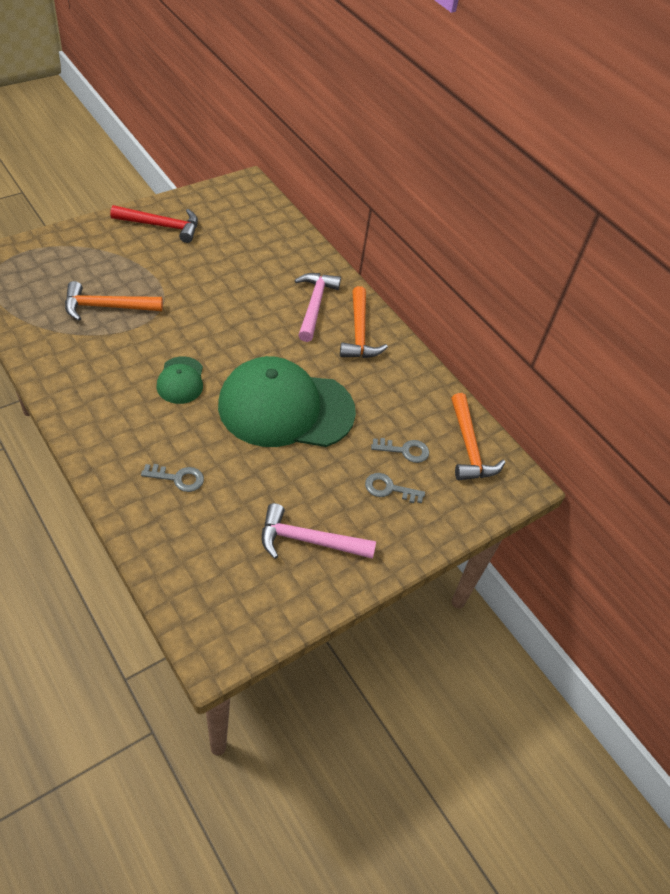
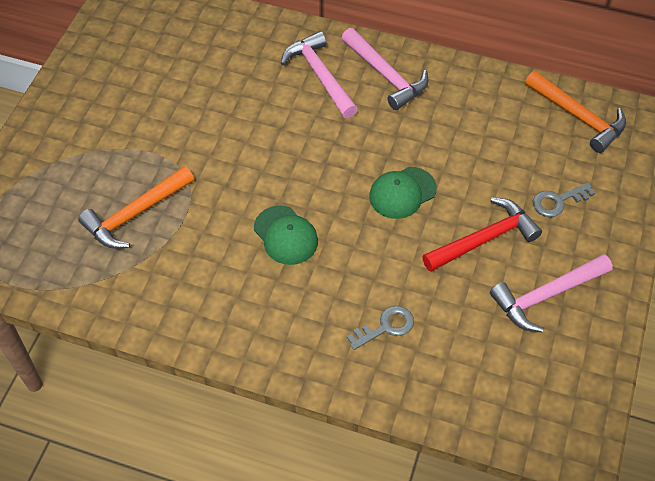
camera: 30 degrees left, 5 degrees up
red hammer [110,205,198,243] -> red hammer moved to [422,197,542,272]
green cap [218,356,356,447] -> green cap [369,167,437,219], size x0.45
orange hammer [340,286,388,358] -> pink hammer [342,28,428,110]
grey key [371,438,429,463] -> none

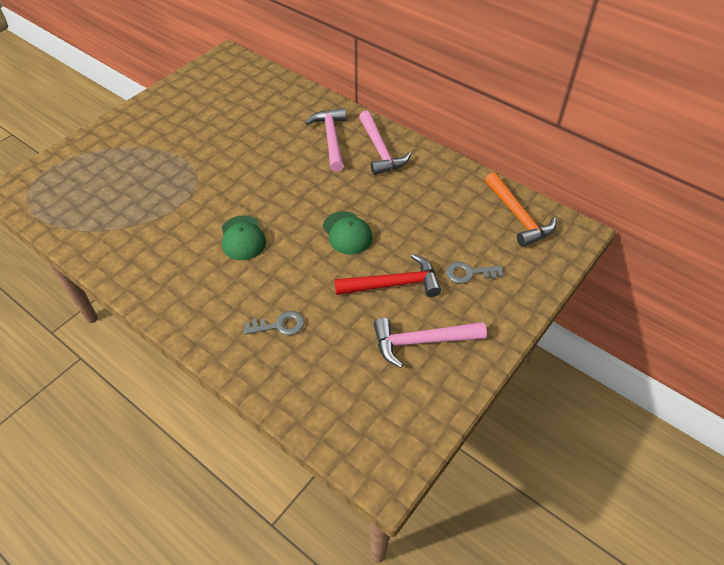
camera: 20 degrees right, 5 degrees down
orange hammer [78,166,194,249] -> none
green cap [369,167,437,219] -> green cap turned 105 degrees counterclockwise [323,211,373,255]

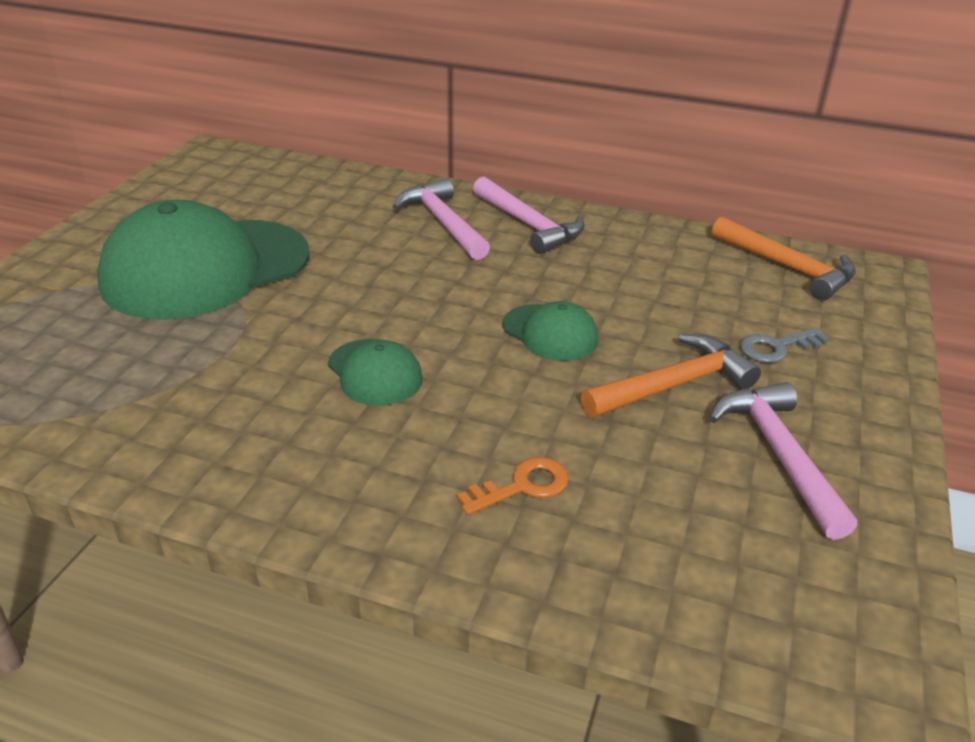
camera: 20 degrees left, 15 degrees down
grey key [244,311,304,335] -> orange key [457,457,569,515]
red hammer [334,254,441,297] -> orange hammer [581,334,761,418]
pink hammer [374,318,487,368] -> pink hammer turned 105 degrees clockwise [709,382,857,540]
none -> green cap [97,200,310,320]

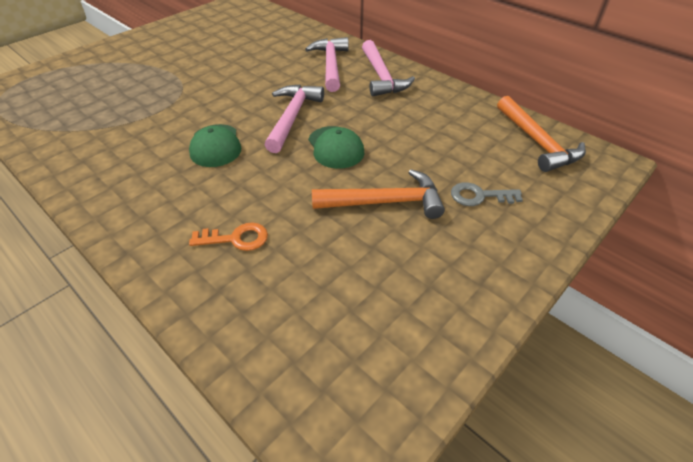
camera: 25 degrees right, 10 degrees up
green cap [97,200,310,320] -> none
pink hammer [709,382,857,540] -> pink hammer moved to [264,85,324,153]

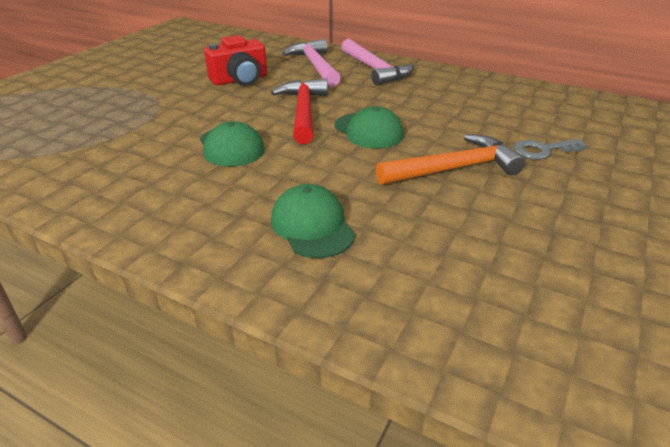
camera: 15 degrees left, 10 degrees down
orange key [189,223,268,251] -> green cap [271,184,355,258]
pink hammer [264,85,324,153] -> red hammer [271,79,328,144]
orange hammer [497,96,586,172] -> none
none -> red camera [204,35,267,86]

